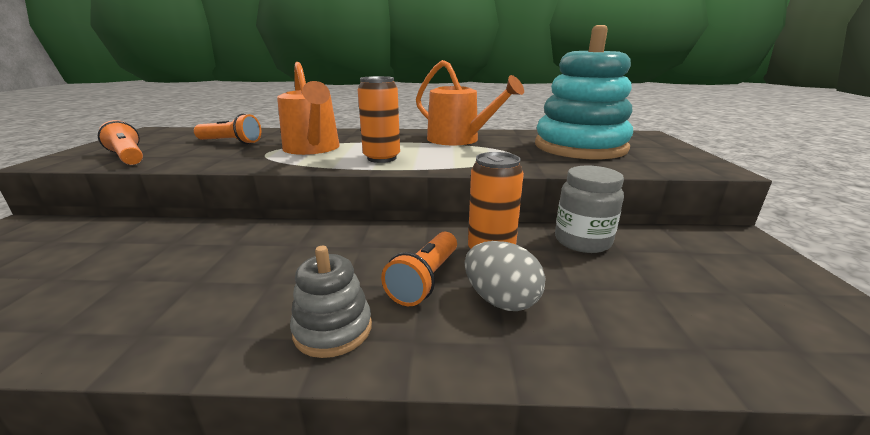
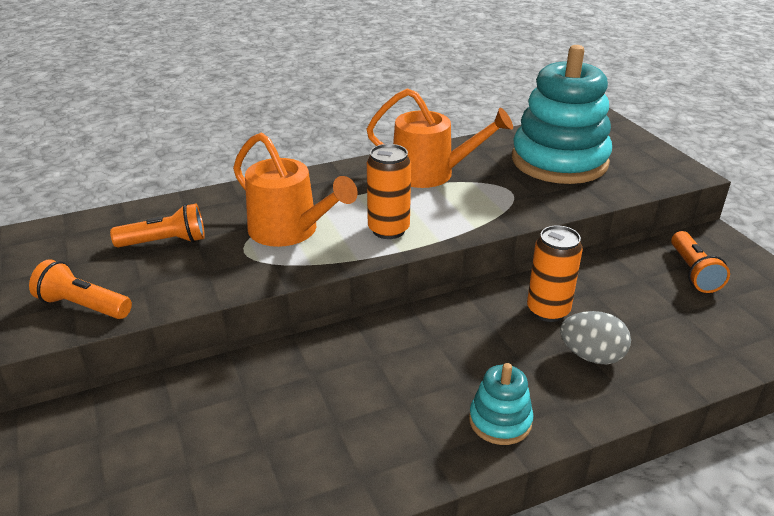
camera: 25 degrees left, 10 degrees up
grey stacking toy [290,246,372,358] -> turquoise stacking toy [469,363,534,445]
orange flashlight [381,232,457,306] -> orange flashlight moved to [671,231,730,293]
grey jar [555,165,624,253] -> none

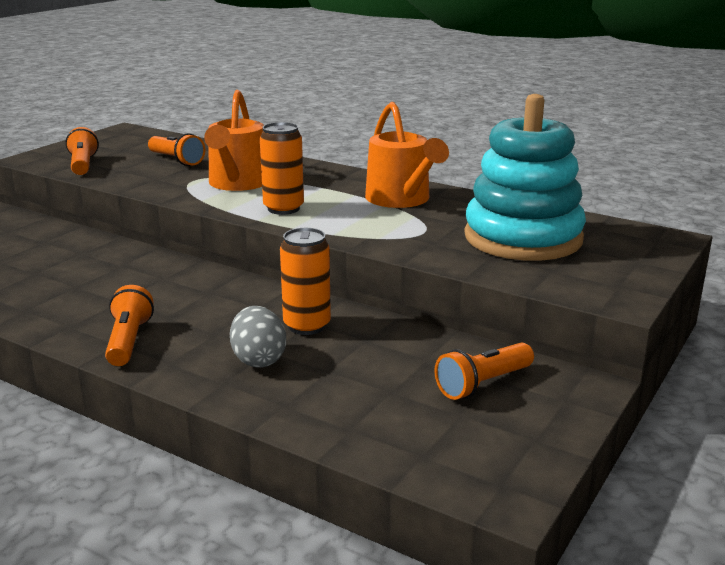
camera: 55 degrees right, 10 degrees down
turquoise stacking toy [469,363,534,445] -> orange flashlight [105,285,154,366]

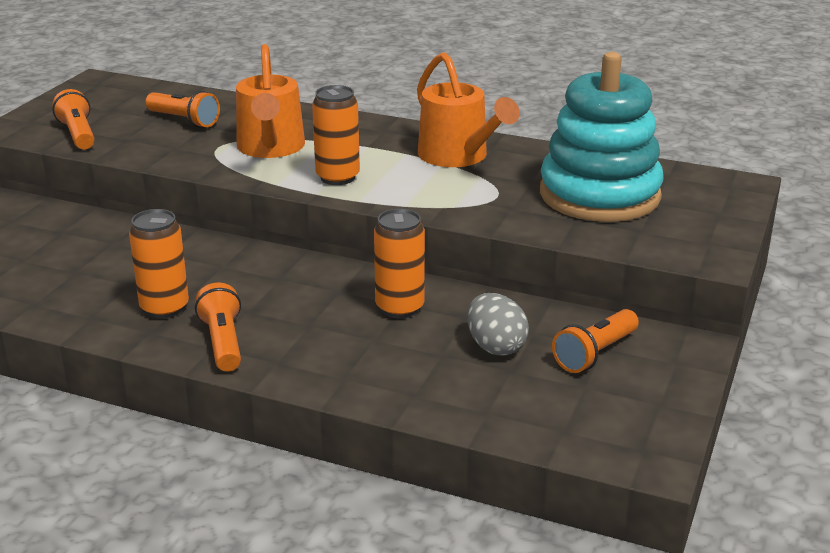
camera: 10 degrees left, 5 degrees up
grey egg [230,306,286,368] -> grey egg moved to [467,293,529,356]
none -> orange can [129,209,189,319]

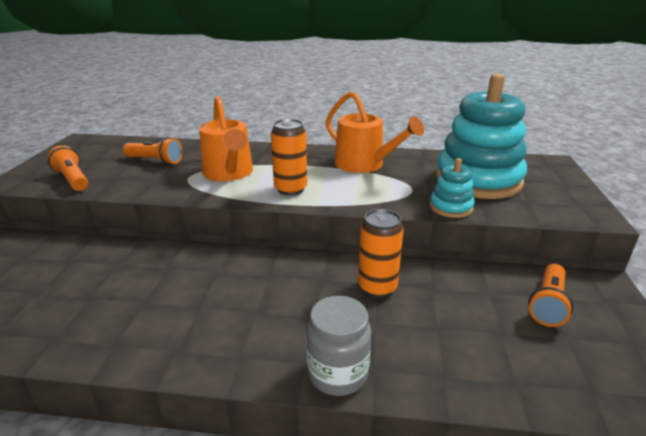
camera: 15 degrees left, 0 degrees up
orange can [129,209,189,319] -> none
orange flashlight [195,283,241,371] -> none
grey egg [467,293,529,356] -> none
none -> grey jar [306,296,371,396]
none -> turquoise stacking toy [429,158,475,218]

